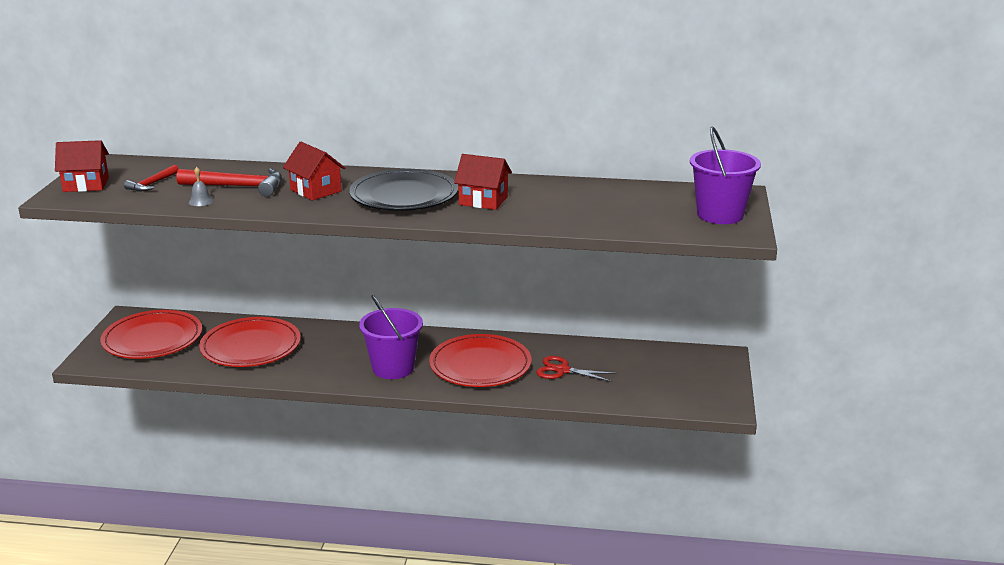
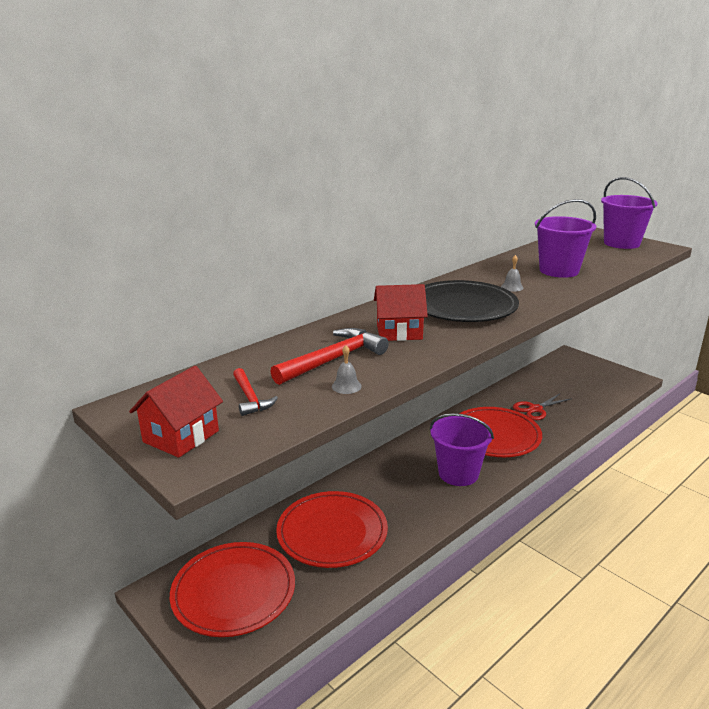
camera: 50 degrees left, 0 degrees up
red house [454,154,512,210] -> grey bell [501,255,524,292]
none -> purple bucket [535,199,596,278]

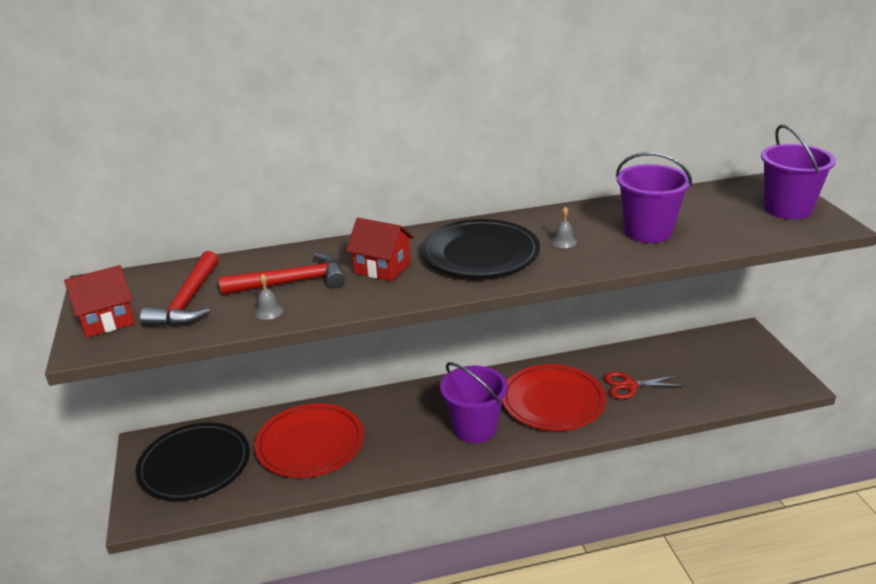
camera: 30 degrees right, 5 degrees up
red plate [170,542,295,637] -> black plate [136,422,250,501]
red hammer [233,368,278,416] -> red hammer [140,251,219,326], size x1.72

